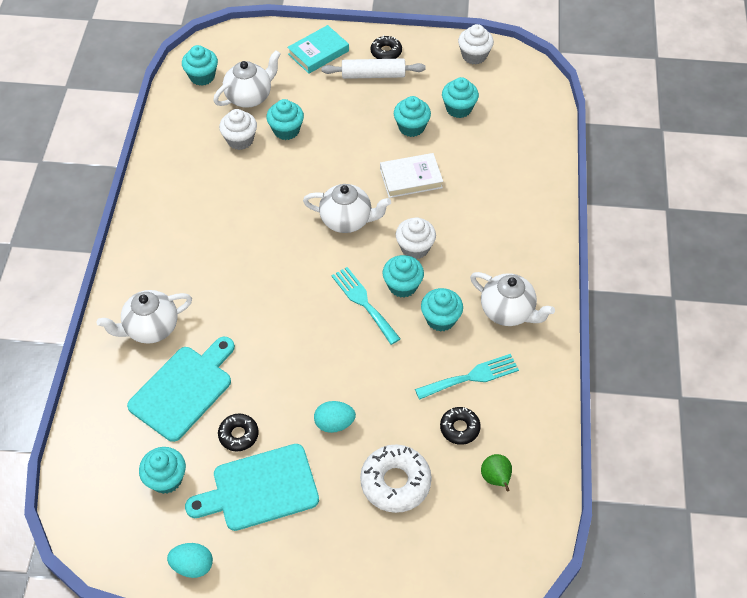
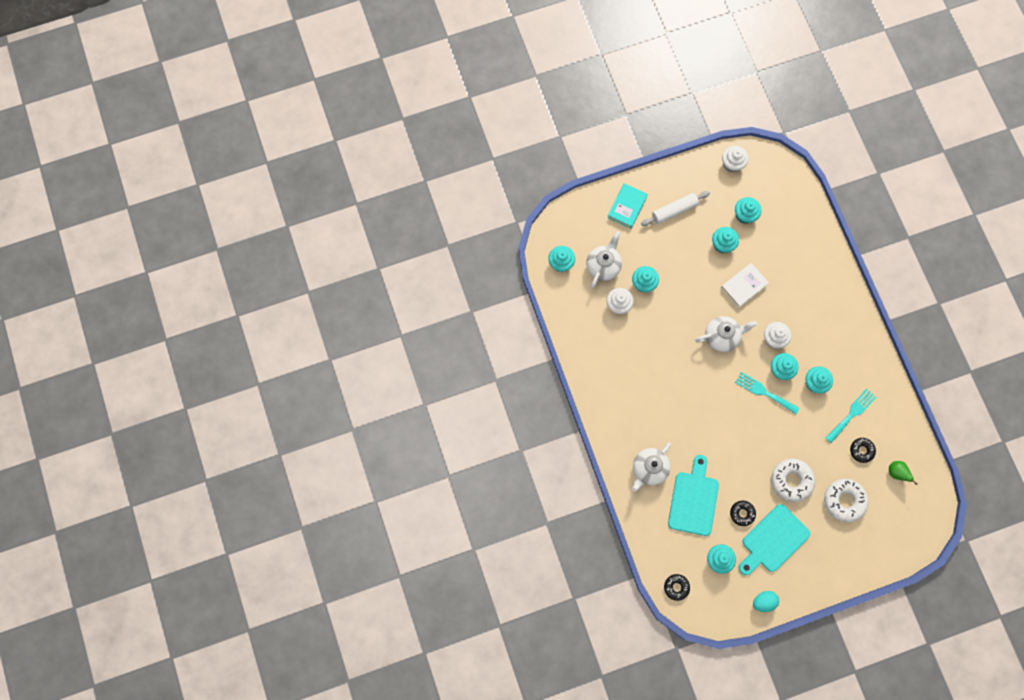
camera: 25 degrees left, 20 degrees up
turquoise egg [314,401,356,433] -> white donut [771,459,815,502]
black donut [371,35,402,59] -> black donut moved to [664,574,690,601]
white teapot [470,272,555,326] -> none

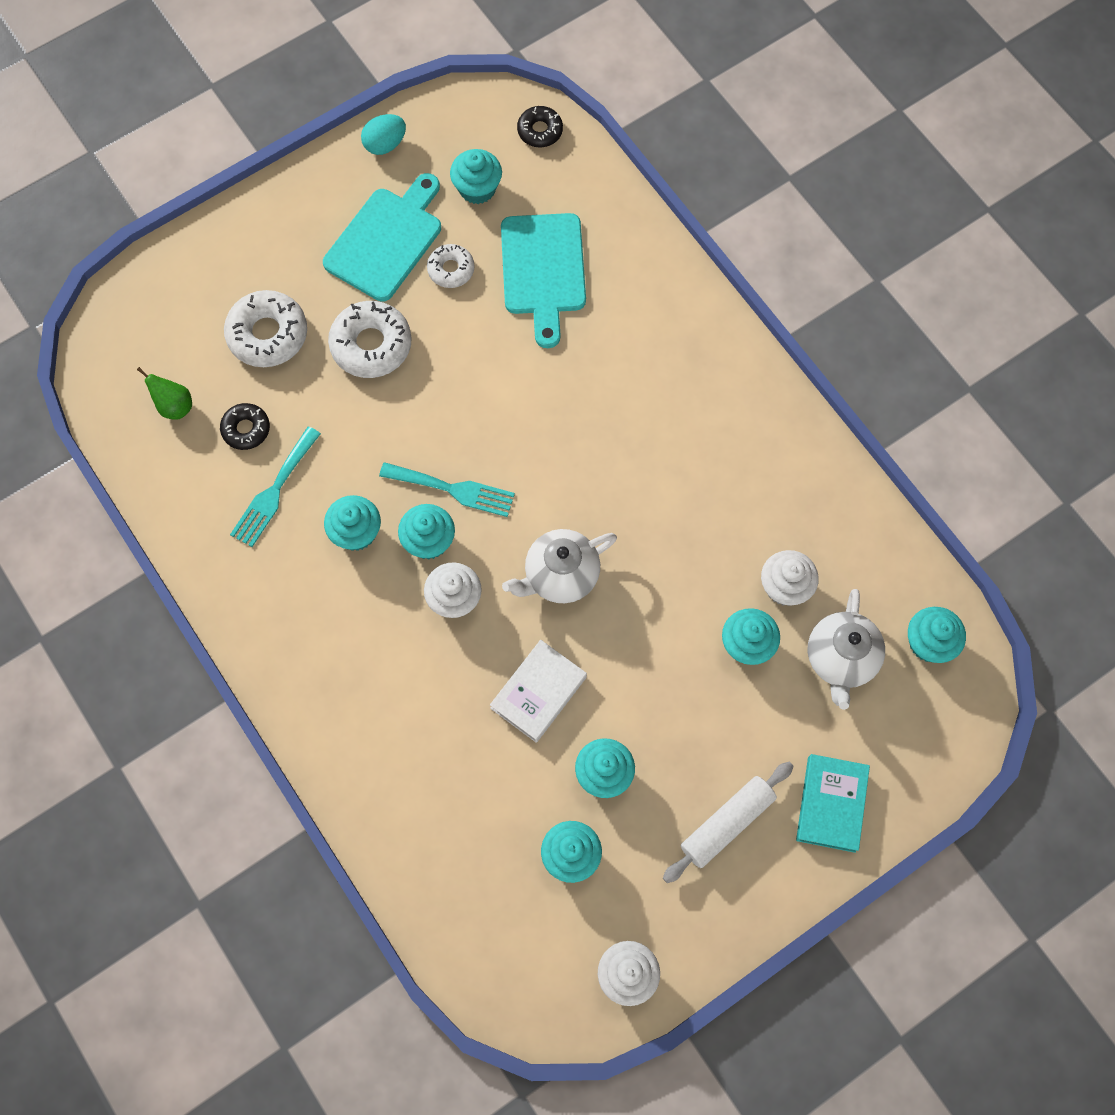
camera: 165 degrees right, 5 degrees down
white teapot [632,442,671,492] -> none
black donut [730,501,756,526] -> white donut [427,244,474,288]

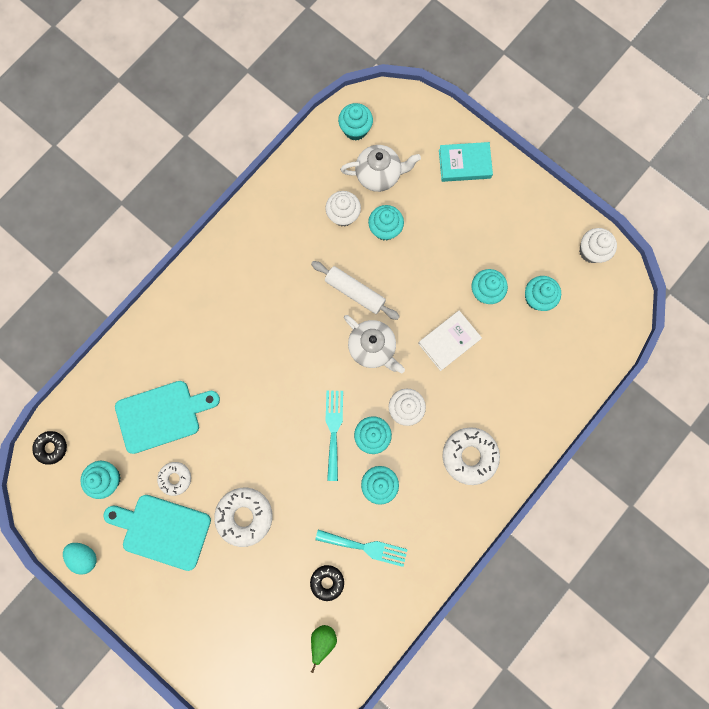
camera: 105 degrees left, 10 degrees up
white donut [224,290,307,367] -> white donut moved to [443,427,500,485]
white book [490,640,587,743] -> white book turned 60 degrees counterclockwise [418,311,482,371]
white rolling pin [663,762,794,883] -> white rolling pin moved to [311,261,400,320]

